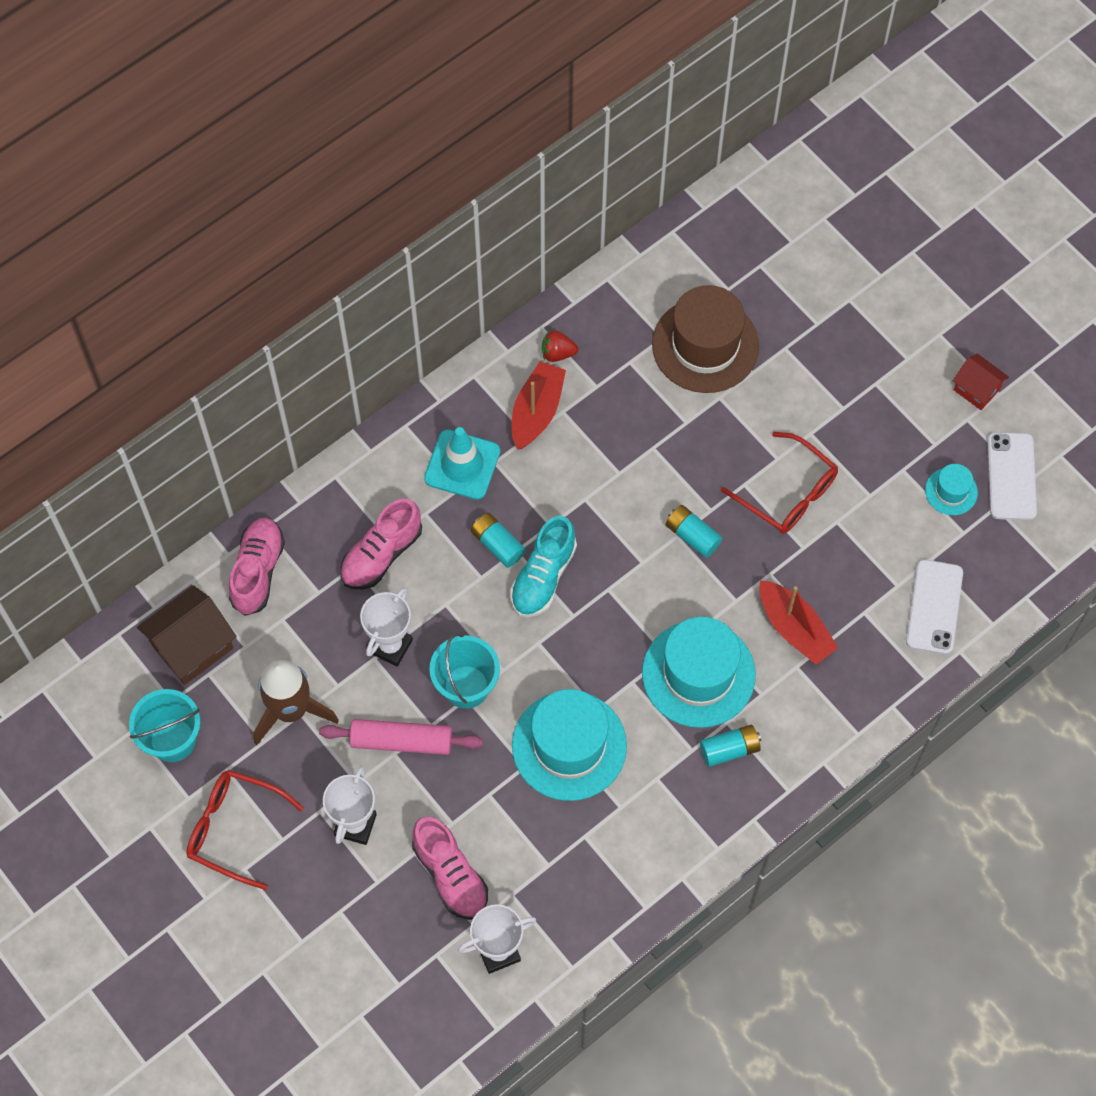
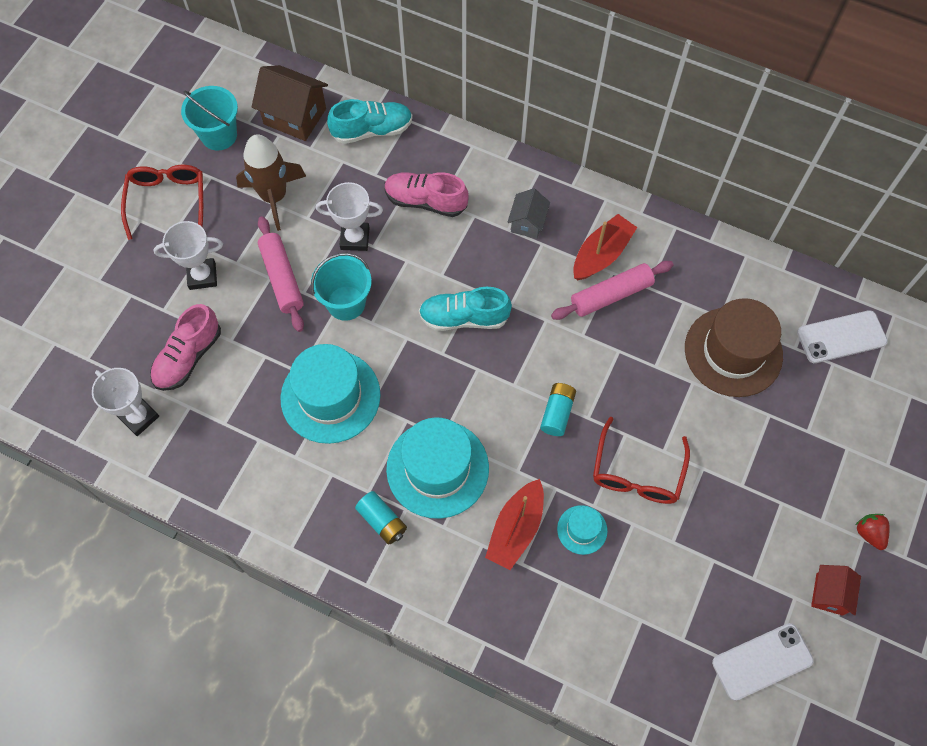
camera: 65 degrees right, 0 degrees up
pink shoe [229,518,285,616] -> turquoise shoe [327,99,413,144]
turquoise traffic cone [424,427,500,500] -> grey house [507,188,550,239]
turquoise battery [471,513,526,568] -> none
red boat [512,361,566,450] -> red boat turned 45 degrees counterclockwise [573,214,637,280]
red strawberry [542,330,579,362] -> red strawberry moved to [856,514,890,550]
white phone [906,559,963,654] -> white phone moved to [797,310,888,363]
turquoise hat [925,464,978,515] -> turquoise hat moved to [557,505,607,555]
none -> pink rolling pin [551,261,673,320]

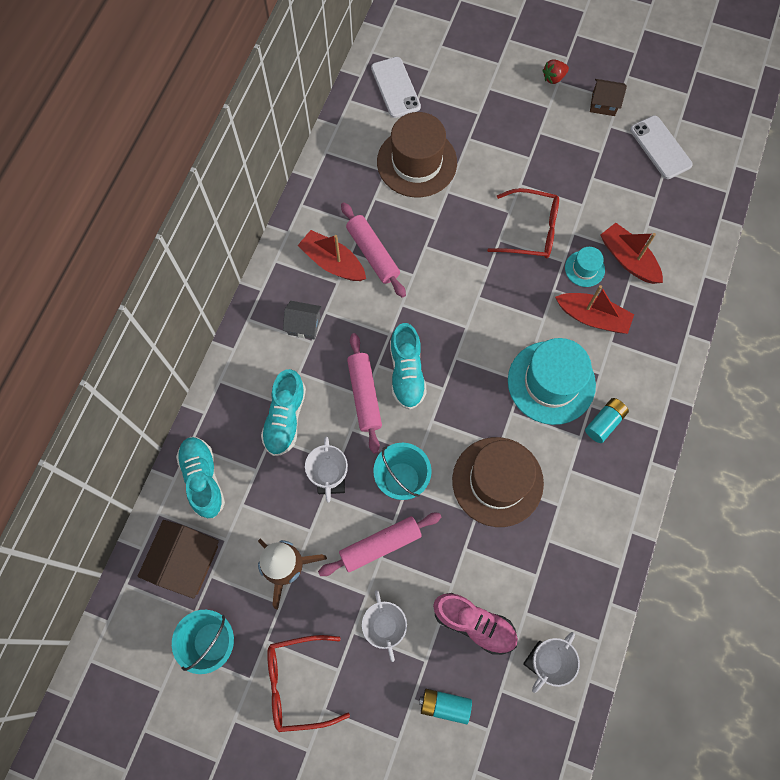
camera: 95 degrees left, 5 degrees up
turquoise hat [280,344,381,444] -> brown hat [452,437,544,527]
pink shoe [385,172,469,217] -> turquoise shoe [261,369,306,456]
turquoise battery [540,383,576,436] -> turquoise battery moved to [419,689,472,724]
red house [811,565,861,616] -> brown house [590,79,627,116]
none -> pink rolling pin [347,333,382,454]
none -> red boat [600,223,663,284]

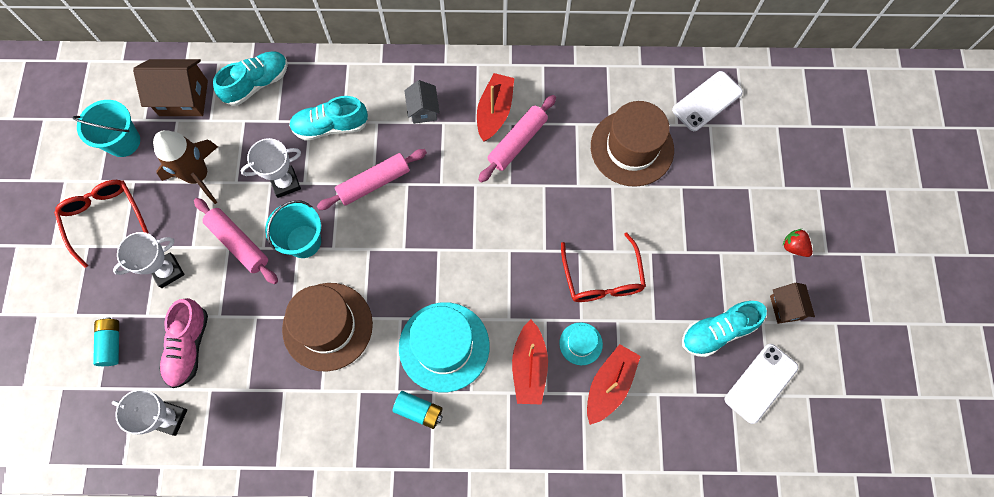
camera: 70 degrees right, 0 degrees up
turquoise shoe [390,323,427,410] -> turquoise shoe moved to [682,301,767,357]

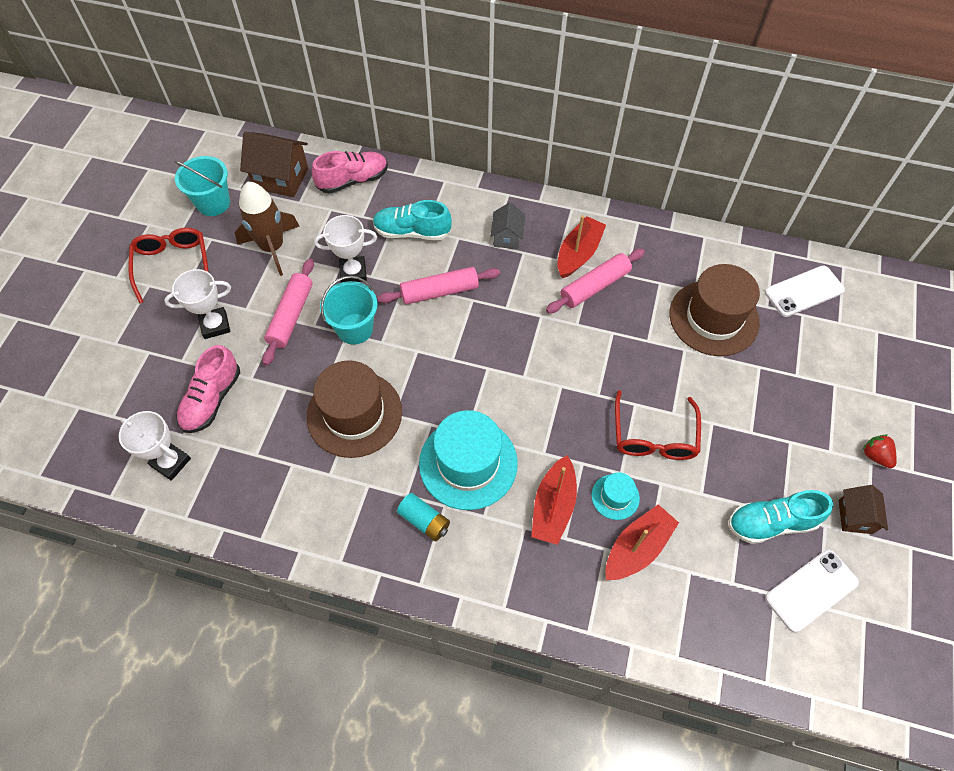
camera: 15 degrees right, 10 degrees down
turquoise battery [93,317,119,366] -> none
pink rolling pin [194,198,278,284] -> pink rolling pin turned 45 degrees clockwise [262,259,314,365]
turquoise shoe [213,51,288,106] -> pink shoe [312,151,388,194]

